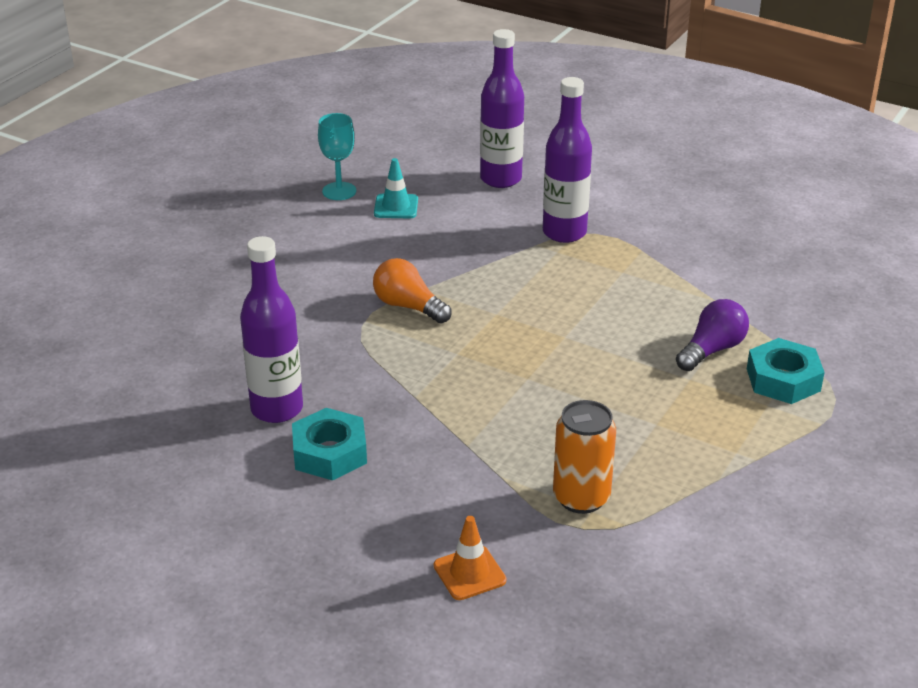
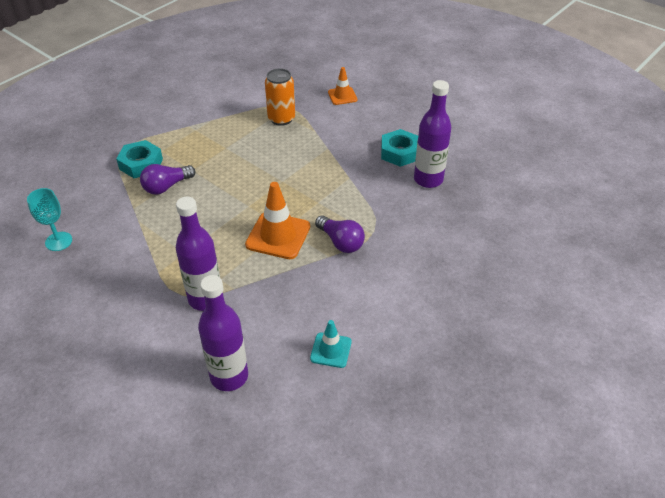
camera: 170 degrees left, 10 degrees up
turquoise goblet [318,113,356,200] -> turquoise goblet moved to [27,188,72,251]
orange light bulb [373,258,451,323] -> purple light bulb [315,215,365,253]
none -> orange traffic cone [245,182,310,259]

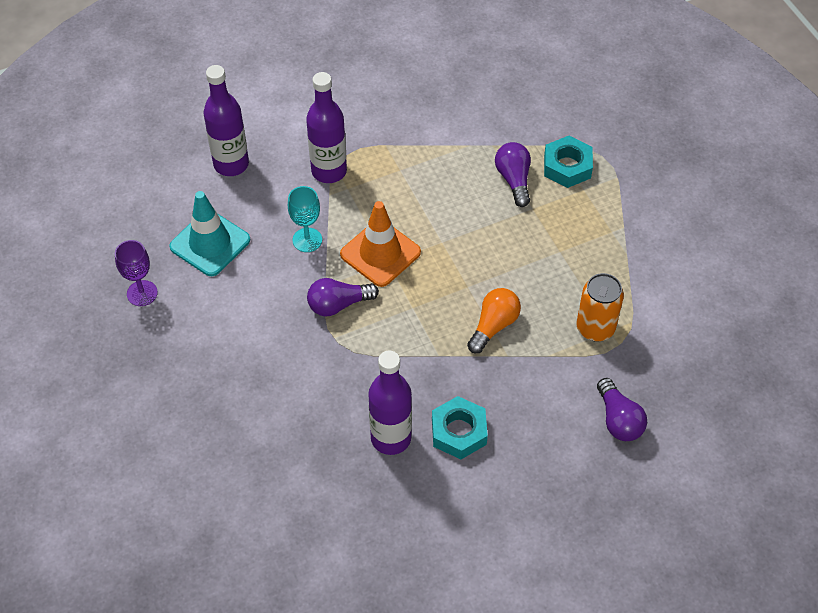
camera: 115 degrees right, 10 degrees up
turquoise goblet [27,188,72,251] -> turquoise goblet moved to [288,186,322,252]
turquoise traffic cone [310,320,351,368] -> turquoise traffic cone [170,191,250,276], size x1.70
orange traffic cone [328,67,358,105] -> purple light bulb [597,378,647,441]
none -> purple goblet [115,240,158,306]
none -> orange light bulb [467,288,521,353]

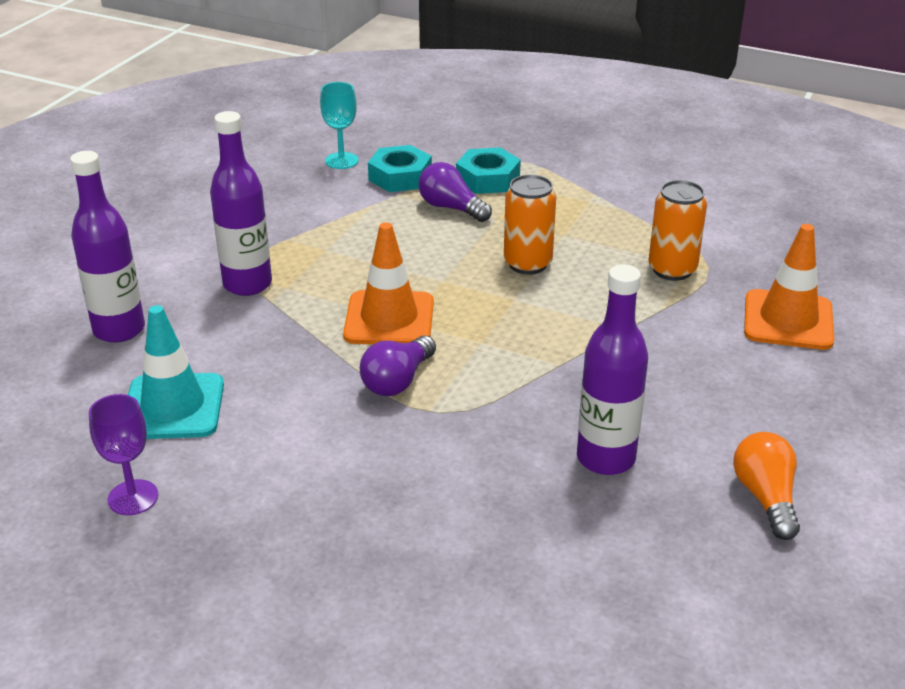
camera: 40 degrees left, 20 degrees down
turquoise goblet [288,186,322,252] -> turquoise goblet moved to [320,82,359,169]
turquoise nut [432,396,488,459] -> turquoise nut moved to [368,145,432,192]
orange light bulb [467,288,521,353] -> orange light bulb moved to [733,432,800,540]
purple light bulb [597,378,647,441] -> orange traffic cone [744,224,834,350]
none -> orange can [504,174,556,275]

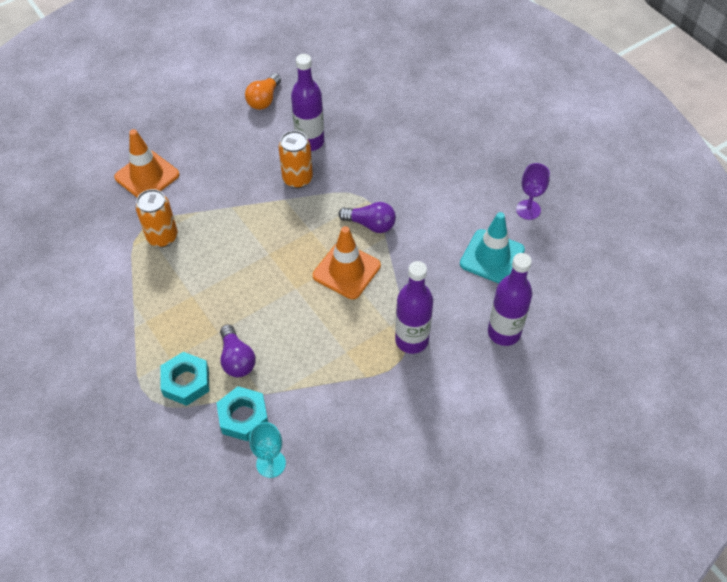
camera: 150 degrees left, 20 degrees up
purple light bulb [360,335,436,396] -> purple light bulb turned 45 degrees clockwise [338,202,396,233]
orange can [504,174,556,275] -> orange can moved to [279,131,313,188]

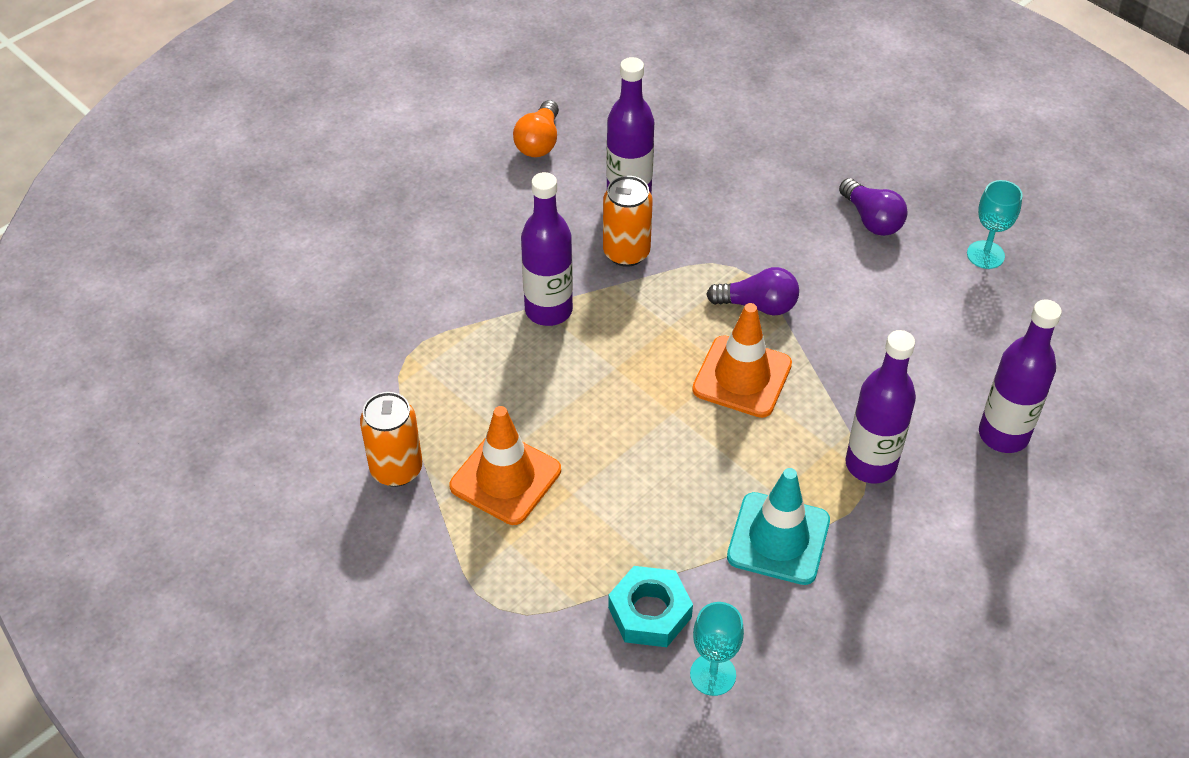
camera: 10 degrees left, 5 degrees down
orange traffic cone [114,129,179,197] -> orange traffic cone moved to [449,406,561,525]
orange can [136,189,178,247] -> orange can moved to [360,392,422,487]
turquoise nut [160,352,209,406] -> none
purple light bulb [220,324,256,377] -> purple light bulb moved to [839,178,908,236]
turquoise traffic cone [460,212,525,283] -> turquoise traffic cone moved to [727,468,830,585]
purple goblet [516,163,550,220] -> turquoise goblet [967,180,1023,269]
none -> purple bottle [521,172,573,326]

